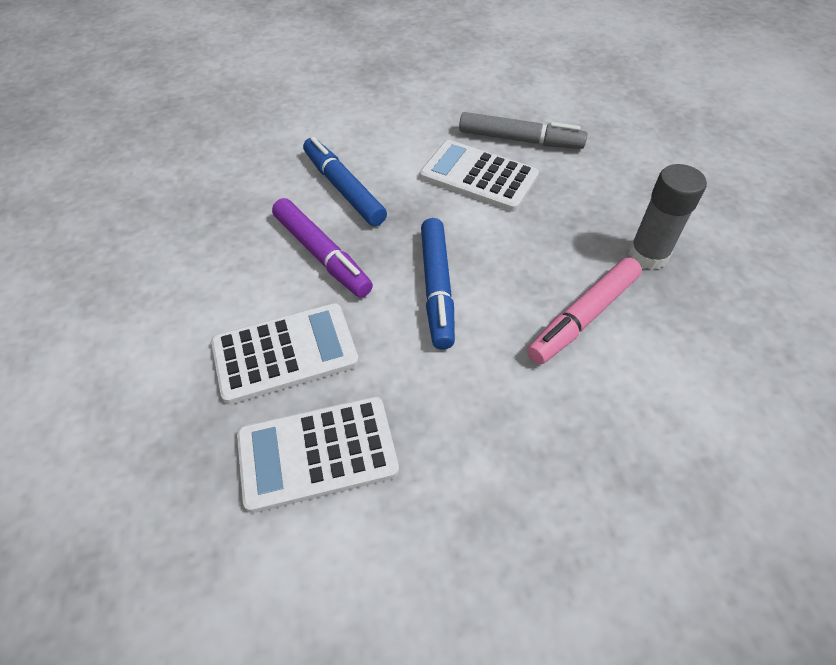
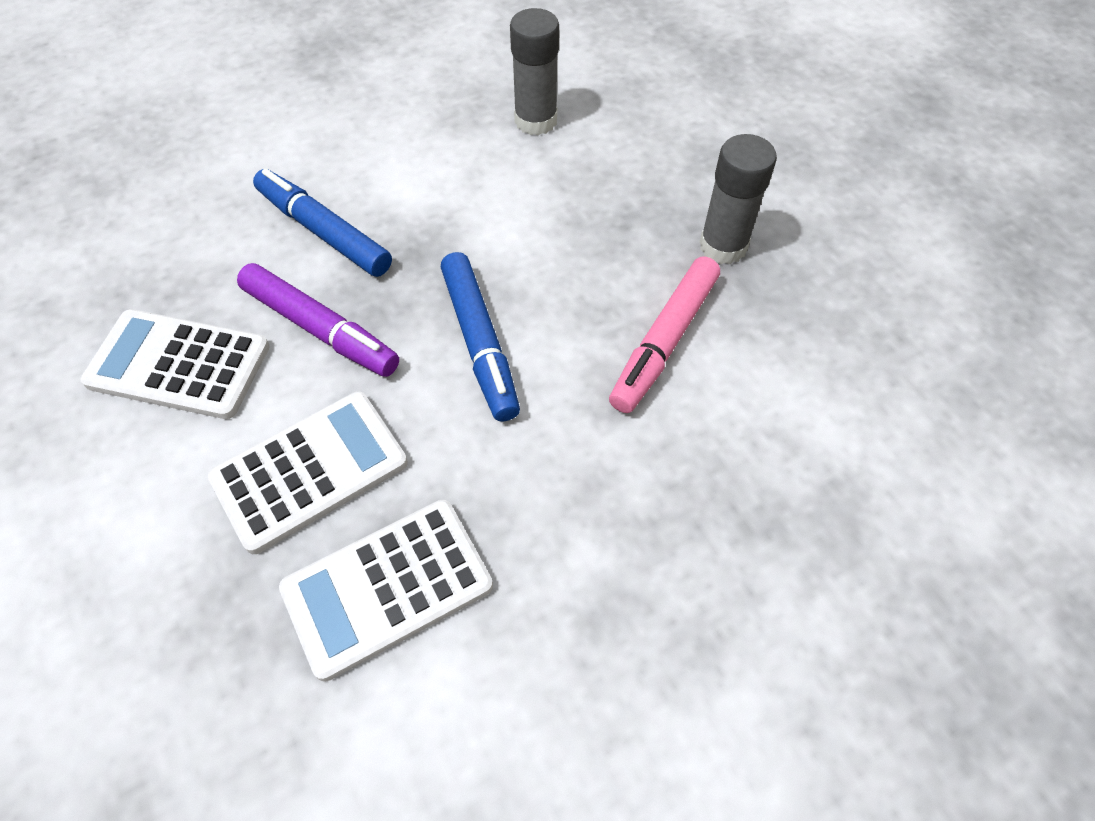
camera: 15 degrees left, 5 degrees up
white calculator [420,140,539,212] -> white calculator moved to [81,309,270,419]
grey marker [459,112,587,149] -> grey glue stick [510,8,559,135]

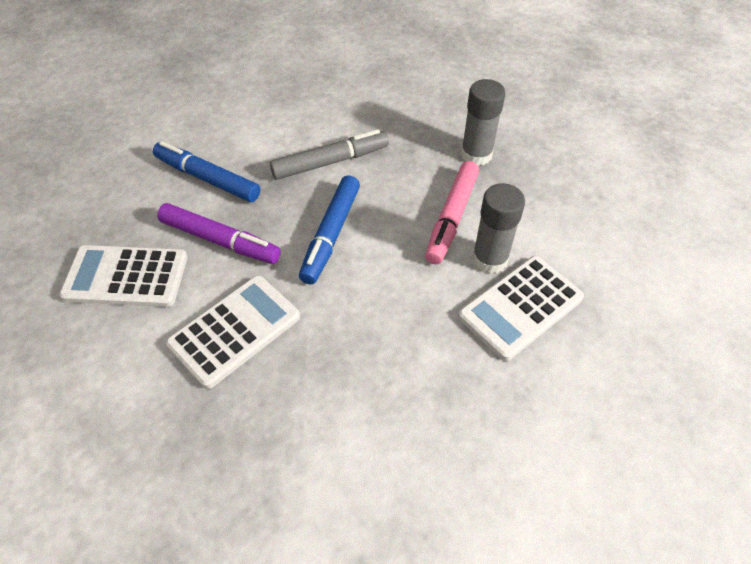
camera: 10 degrees left, 5 degrees down
white calculator [279,500,493,682] -> white calculator moved to [458,256,584,361]
blue marker [441,252,520,422] -> blue marker turned 45 degrees clockwise [299,175,360,285]
grey glue stick [510,8,559,135] -> grey glue stick moved to [472,183,525,274]
none -> grey marker [270,129,389,180]

